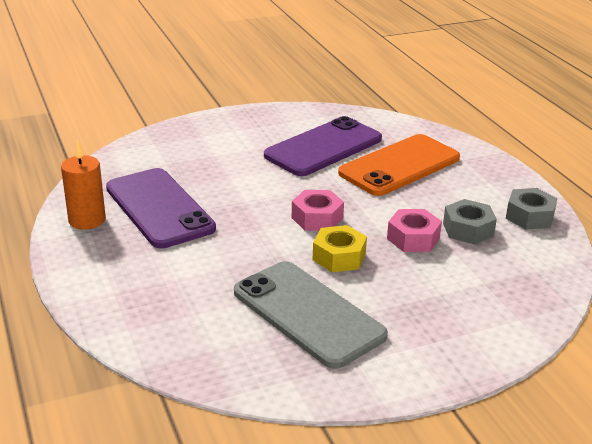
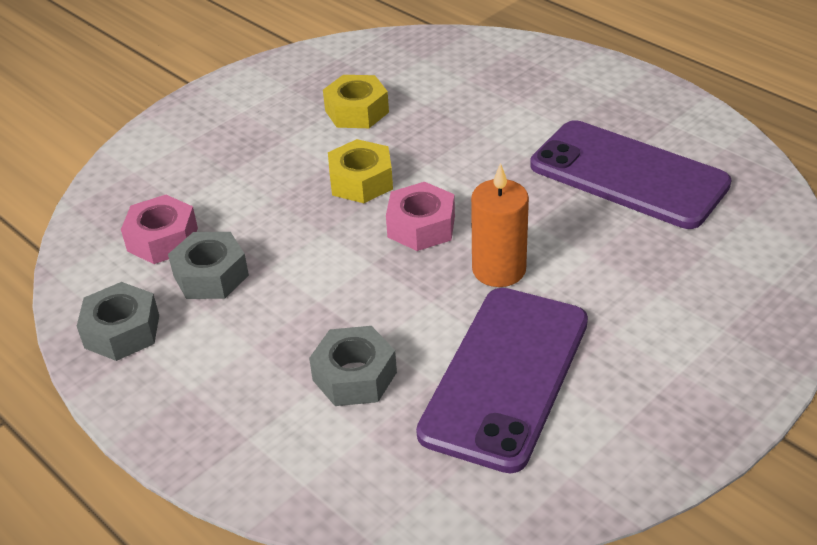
camera: 160 degrees right, 10 degrees up
orange candle [61,140,106,230] -> orange candle moved to [471,163,529,287]
grey phone [234,261,388,369] -> yellow nut [323,75,389,128]
orange phone [338,134,460,196] -> grey nut [309,326,397,406]
pink nut [387,209,442,252] -> pink nut moved to [121,195,198,264]

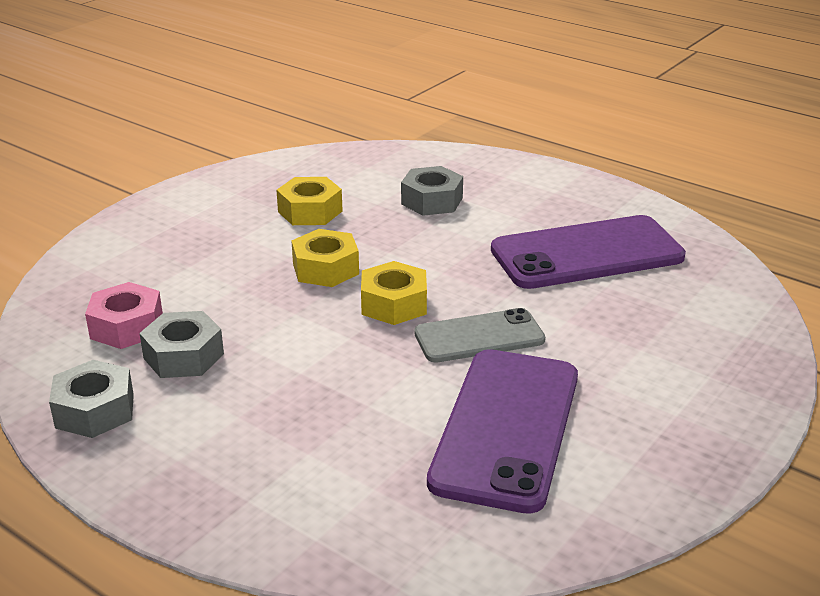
camera: 10 degrees left, 10 degrees down
grey nut [309,326,397,406] -> grey nut moved to [401,166,463,216]
pink nut [386,182,455,251] -> yellow nut [361,261,427,325]
orange candle [471,163,529,287] -> grey phone [414,308,545,363]
purple phone [530,120,732,229] -> purple phone turned 45 degrees counterclockwise [491,215,686,289]

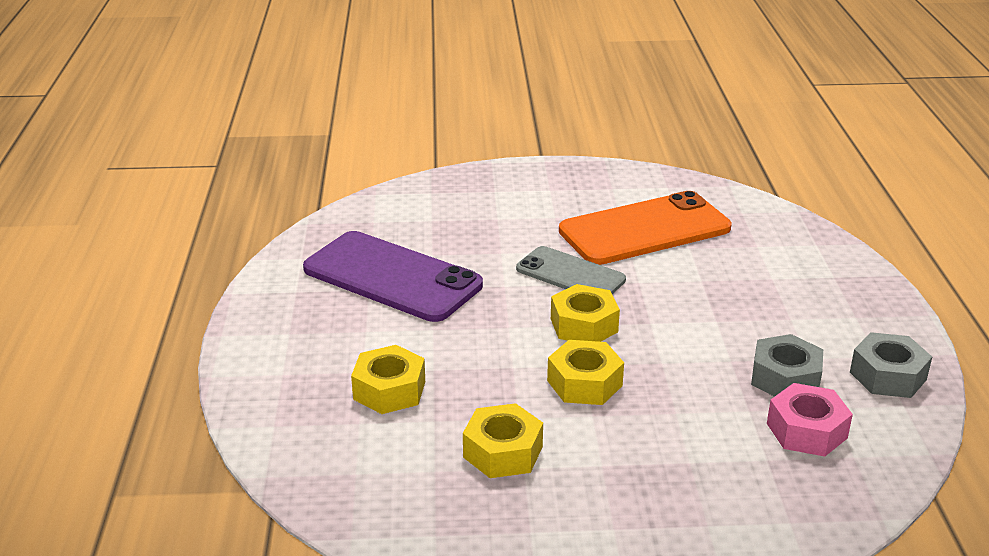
camera: 130 degrees left, 0 degrees up
grey nut [401,166,463,216] -> yellow nut [351,345,425,414]
purple phone [427,349,578,514] -> orange phone [559,191,731,265]

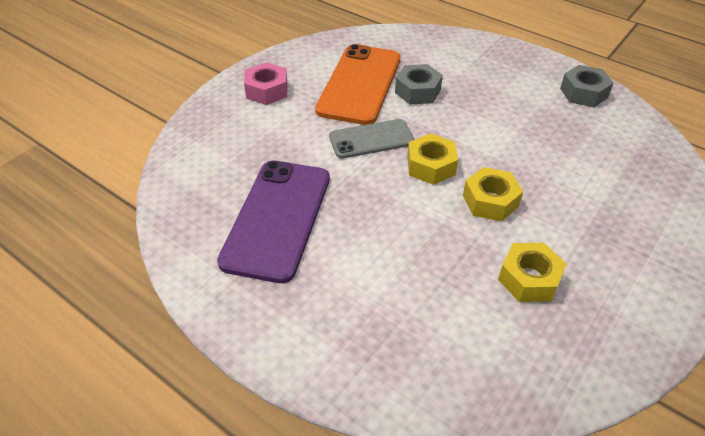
camera: 50 degrees left, 15 degrees up
purple phone [303,231,483,322] -> purple phone turned 60 degrees counterclockwise [217,160,330,283]
yellow nut [351,345,425,414] -> none
grey nut [751,334,823,397] -> grey nut moved to [395,64,443,104]
pink nut [767,383,853,457] -> pink nut moved to [244,62,288,105]

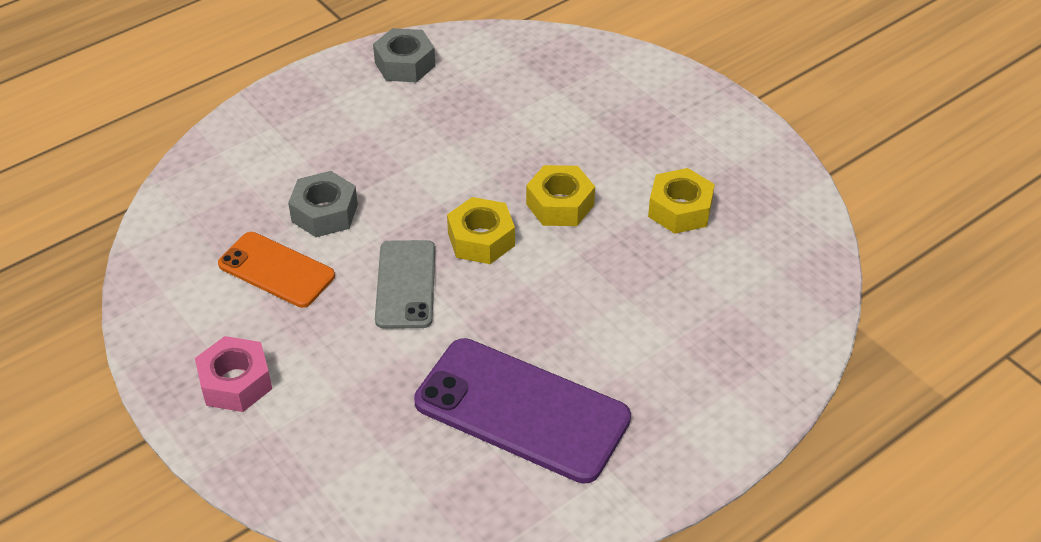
camera: 75 degrees left, 0 degrees up
orange phone [315,44,401,125] -> orange phone [218,232,335,308], size x0.60

